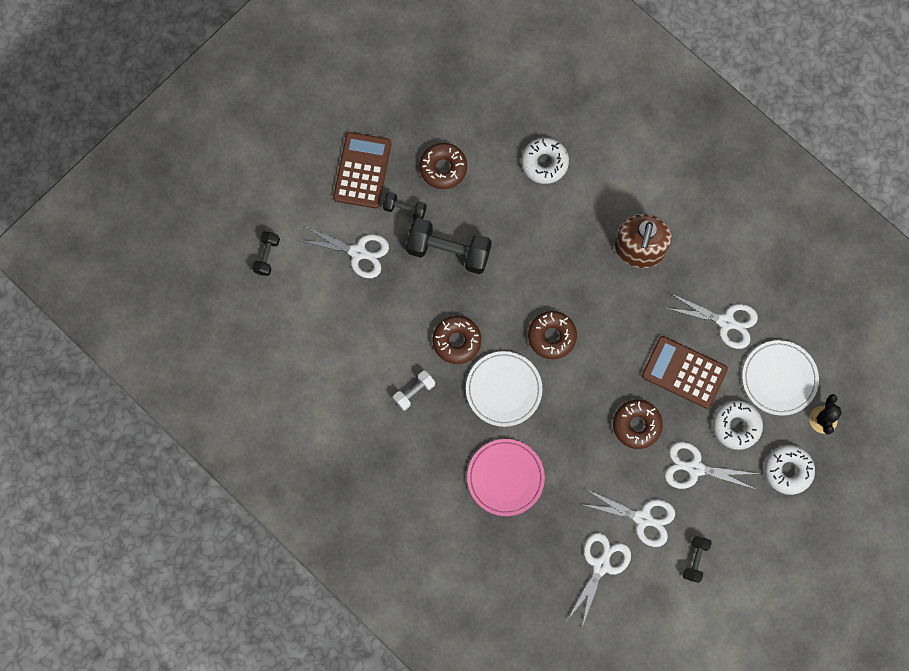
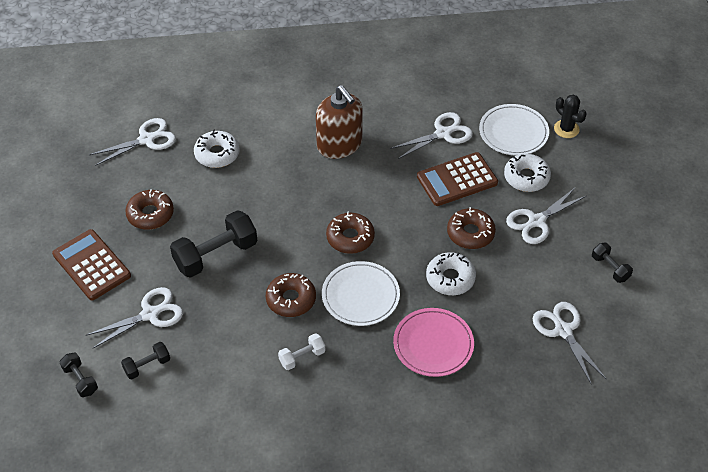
camera: 50 degrees left, 25 degrees down
black dumbbell [383,192,427,219] -> black dumbbell moved to [121,342,170,379]
white dumbbell [393,371,435,410] -> white dumbbell turned 60 degrees clockwise [278,333,325,370]
white scissors [580,489,675,547] -> white scissors moved to [89,118,176,166]
white donut [765,445,815,495] -> white donut moved to [426,252,476,295]

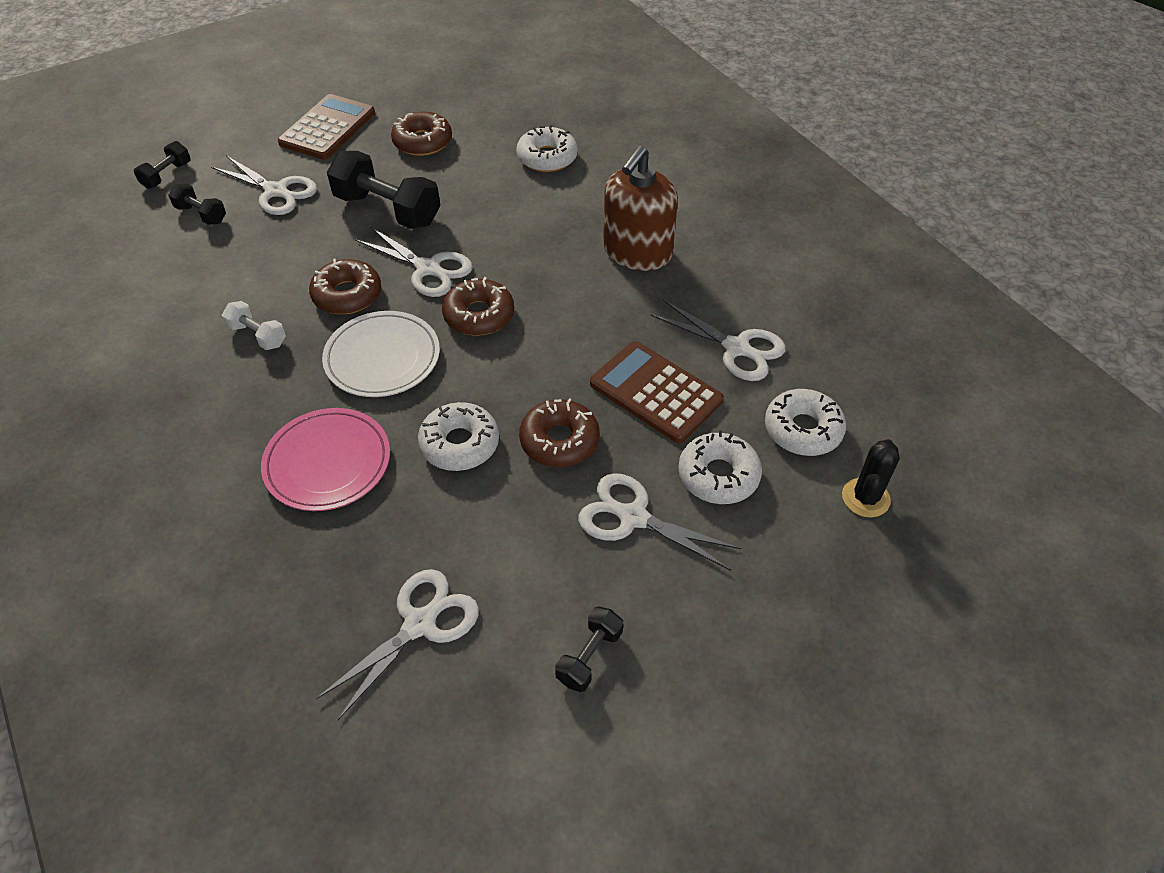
camera: 65 degrees right, 0 degrees up
white scissors [89,118,176,166] -> white scissors moved to [355,227,473,297]
white plate [479,104,549,156] -> white donut [765,389,846,456]

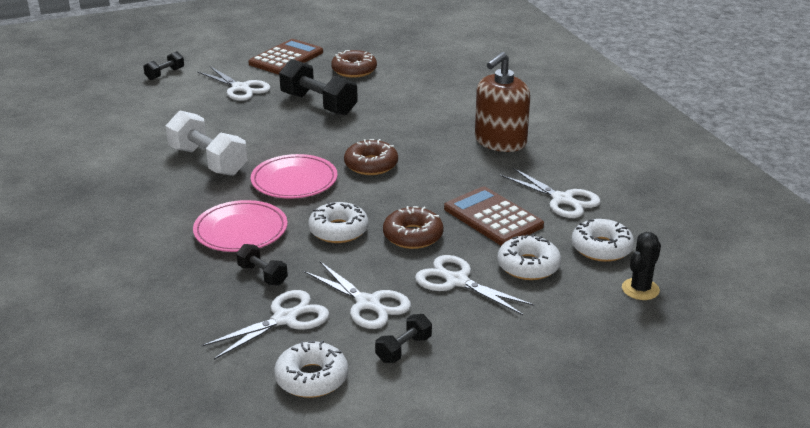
camera: 10 degrees right, 20 degrees down
black dumbbell [169,184,226,225] -> black dumbbell moved to [236,244,288,285]
white dumbbell [222,301,286,350] -> white dumbbell [166,111,247,176], size x1.94
brown donut [309,259,381,314] -> none
white plate [322,311,440,397] -> pink plate [251,154,338,199]
white scissors [355,227,473,297] -> white scissors moved to [304,262,411,329]
white donut [516,125,578,172] -> white donut moved to [274,340,348,398]

